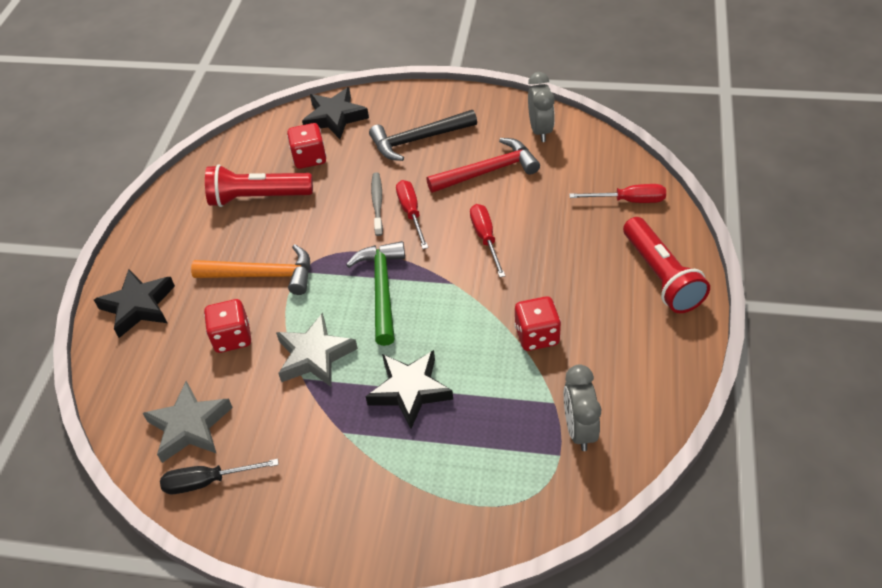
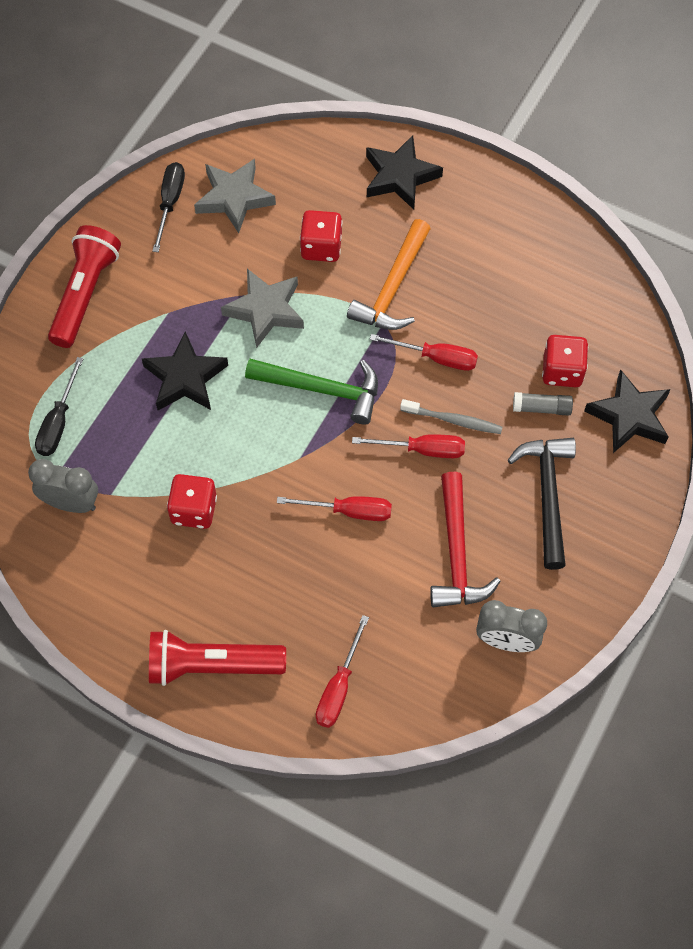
camera: 105 degrees right, 15 degrees up
red flashlight [205,164,313,207] -> red flashlight moved to [48,225,121,348]
none -> black screwdriver [35,357,83,456]
none -> red screwdriver [370,334,478,371]
none -> grey glue stick [513,392,573,416]

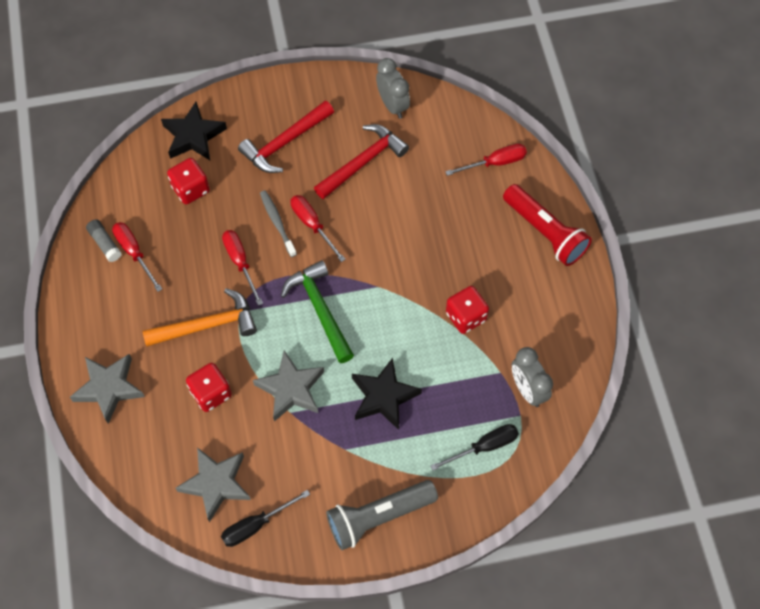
camera: 130 degrees left, 0 degrees up
red flashlight [48,225,121,348] -> grey flashlight [326,480,438,550]
red screwdriver [277,496,392,521] -> red screwdriver moved to [112,222,162,292]
black star [366,135,443,210] -> grey star [70,354,145,424]
black hammer [508,438,576,570] -> red hammer [238,100,334,173]
grey glue stick [513,392,573,416] -> grey glue stick moved to [86,219,122,262]

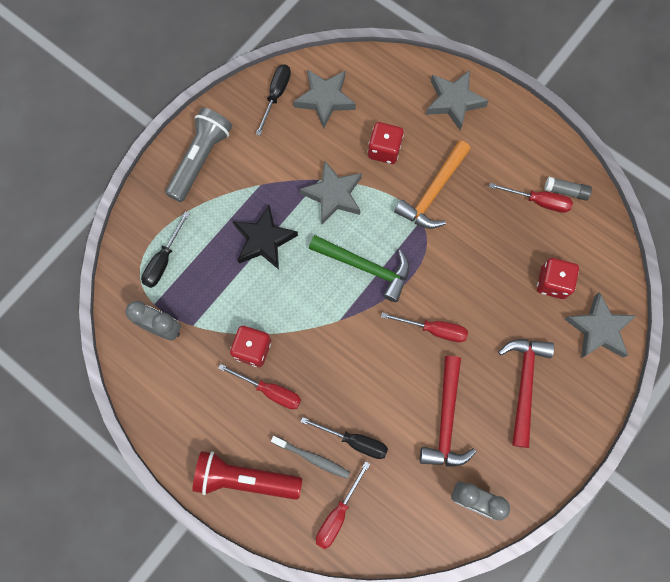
camera: 140 degrees right, 10 degrees up
black star [161,102,227,160] -> grey star [565,292,637,358]
red screwdriver [222,230,263,306] -> red screwdriver moved to [218,364,301,409]
grey toothbrush [260,190,297,257] -> grey toothbrush moved to [271,436,350,479]
none -> black screwdriver [301,417,388,459]

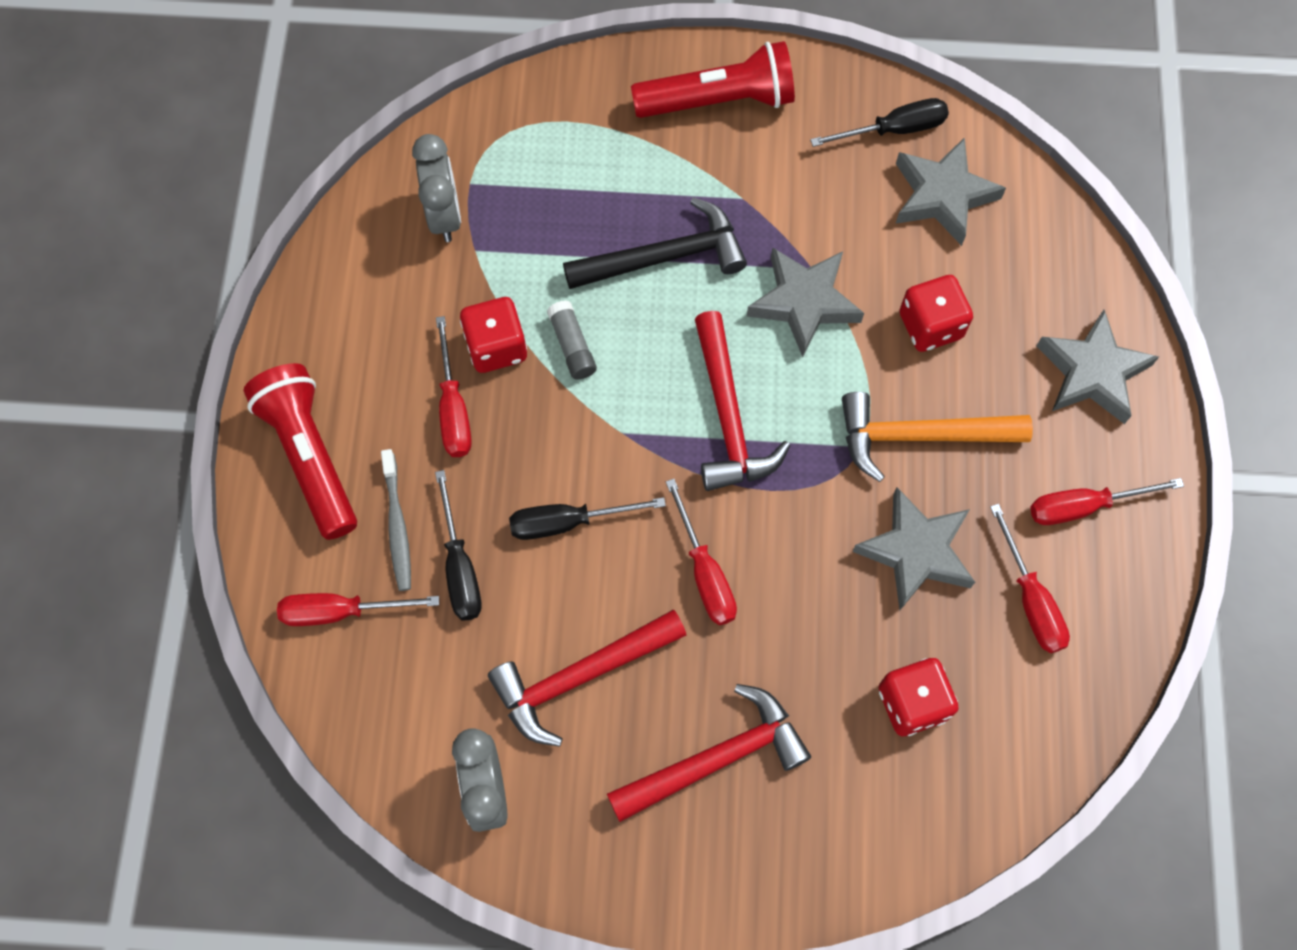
camera: 55 degrees right, 5 degrees down
black screwdriver [141,211,190,288] -> black screwdriver moved to [509,497,666,540]
grey flashlight [166,108,232,202] -> red flashlight [631,41,795,118]
black star [233,205,298,270] -> black hammer [563,198,747,289]
green hammer [309,235,409,302] -> red hammer [695,311,791,491]
grey glue stick [544,177,592,201] -> grey glue stick moved to [547,300,597,380]
grey star [565,292,637,358] -> grey star moved to [852,487,975,610]
none -> red screwdriver [1030,478,1184,525]

